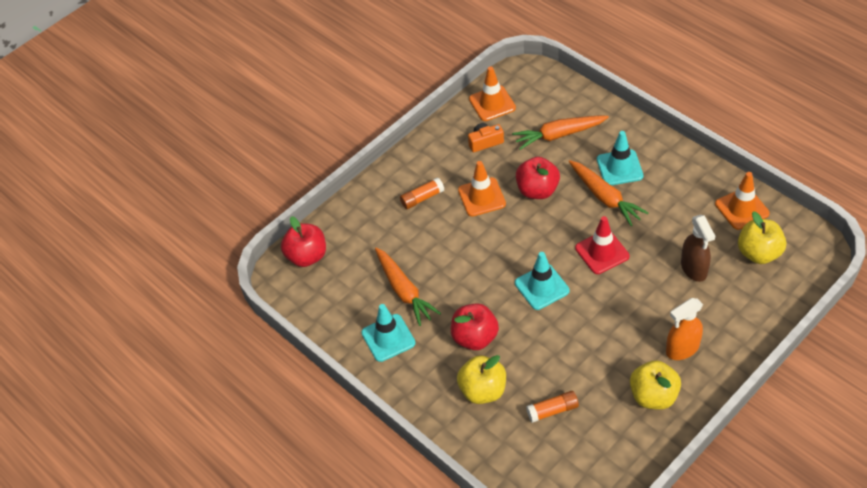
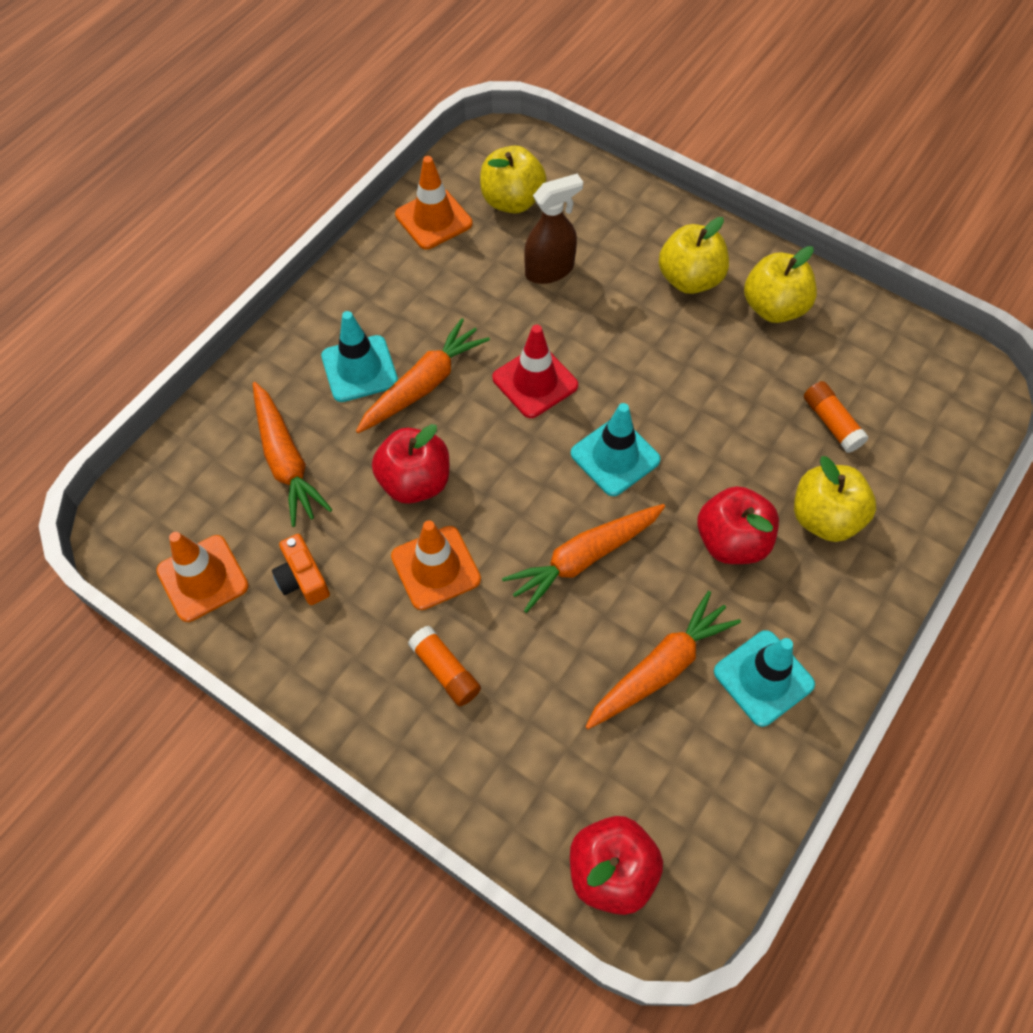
camera: 105 degrees left, 10 degrees up
orange spray bottle [666,298,703,360] -> yellow apple [659,217,729,294]
none -> orange carrot [502,504,665,613]

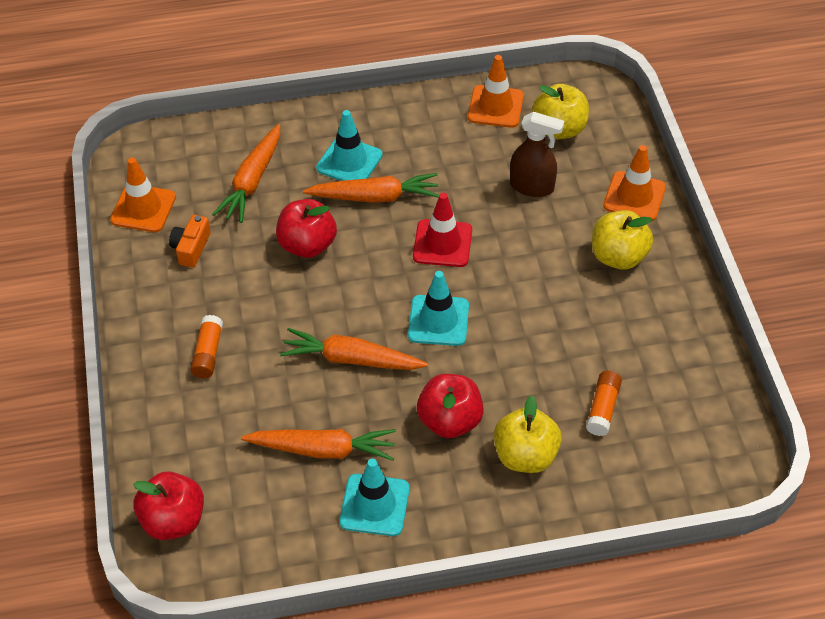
camera: 45 degrees right, 10 degrees down
orange traffic cone [391,520,481,610] -> orange traffic cone moved to [603,145,666,221]
yellow apple [744,246,817,323] -> none

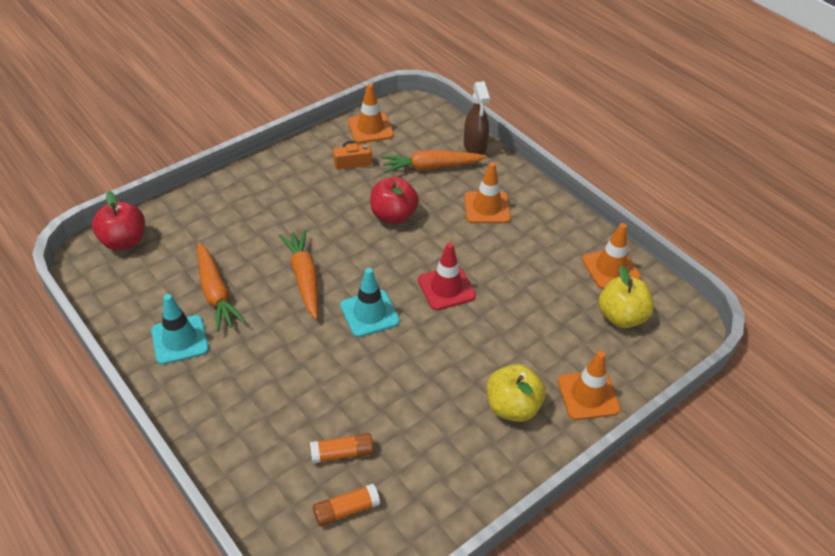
camera: 60 degrees right, 5 degrees down
orange glue stick [190,315,223,378] -> orange glue stick moved to [313,484,380,527]
orange carrot [303,173,439,203] -> none
turquoise traffic cone [316,110,383,181] -> orange traffic cone [464,162,511,223]
red apple [417,374,484,438] -> none
yellow apple [494,395,562,473] -> none
brown spray bottle [510,112,564,197] -> brown spray bottle moved to [464,81,490,155]

